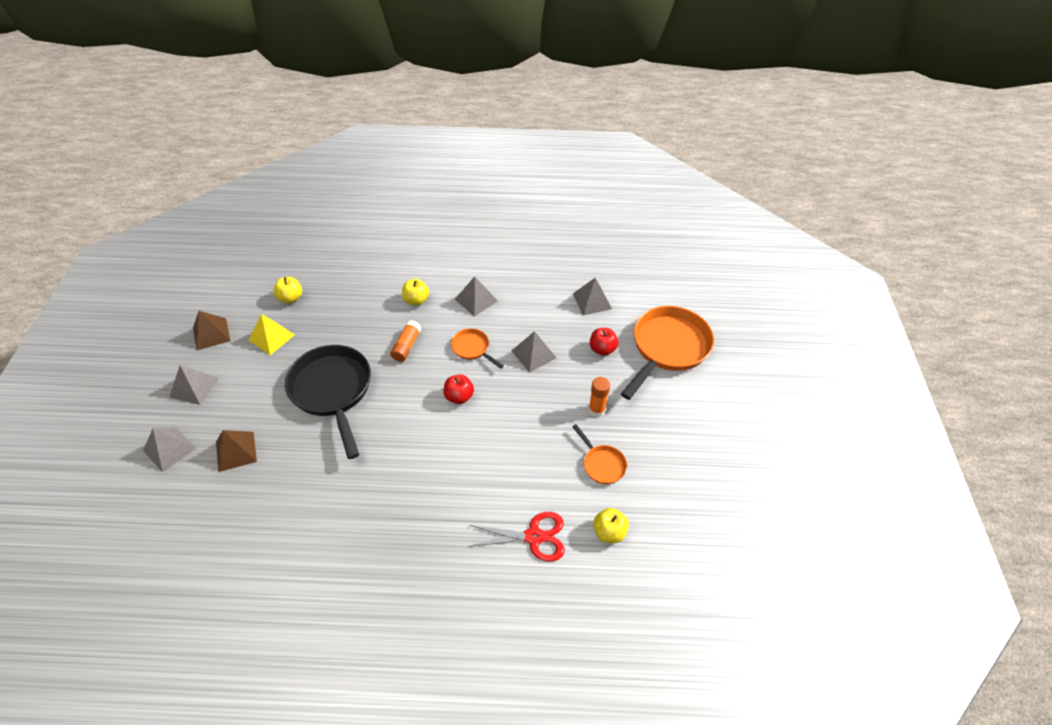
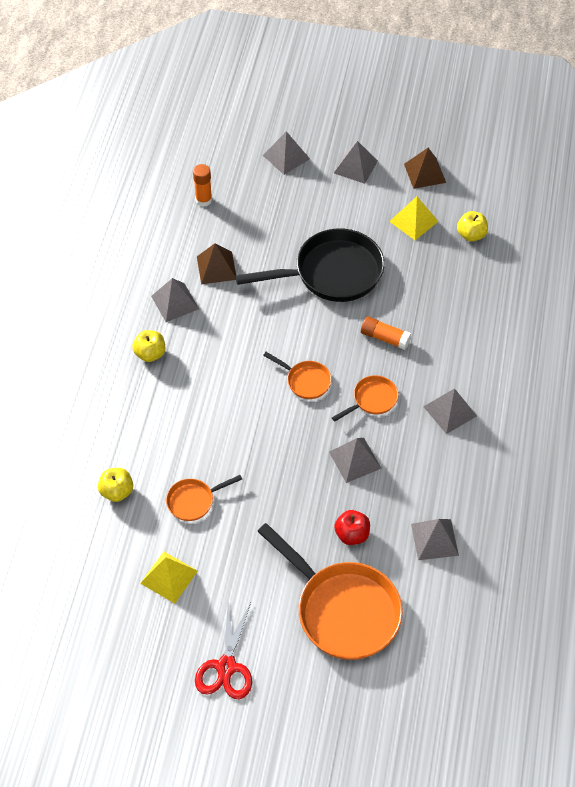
camera: 100 degrees right, 5 degrees up
brown pyramid [216,430,257,472] -> brown pyramid moved to [197,243,236,284]
yellow apple [402,279,429,305] -> yellow apple moved to [132,330,165,362]
red apple [443,374,474,404] -> orange pan [263,352,332,399]
red scissors [467,512,565,562] -> red scissors moved to [195,602,252,699]
orange glue stick [589,377,610,417] -> orange glue stick moved to [193,164,212,207]
none -> yellow pyramid [140,552,198,603]
none -> grey pyramid [151,278,199,322]

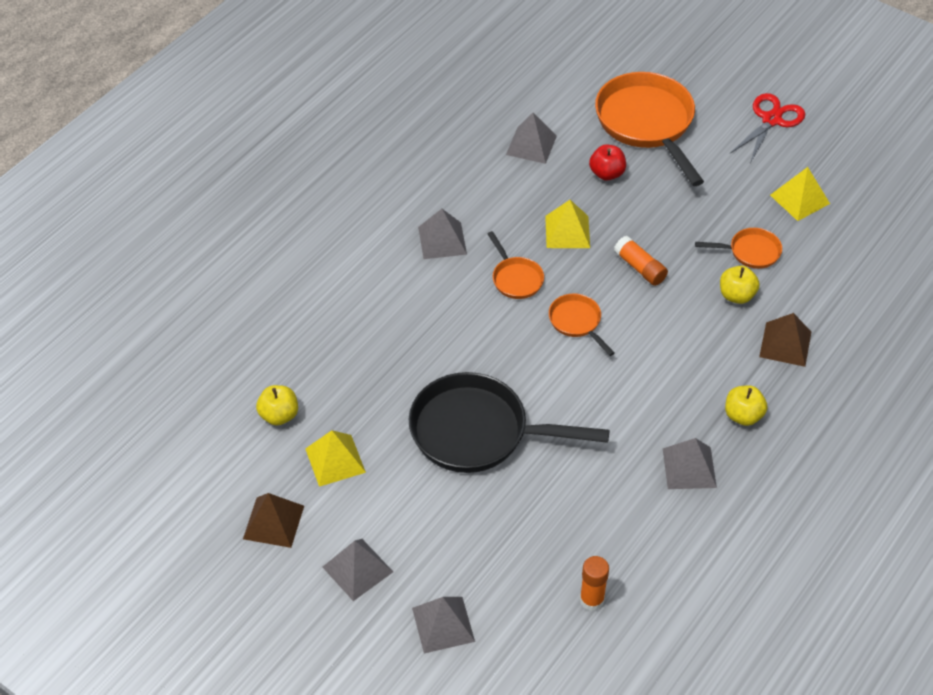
camera: 155 degrees left, 5 degrees down
yellow apple [98,468,133,502] -> yellow apple moved to [720,266,760,304]
brown pyramid [197,243,236,284] -> brown pyramid moved to [759,313,811,367]
grey pyramid [329,438,382,483] -> yellow pyramid [545,200,590,248]
orange pan [332,375,398,422] -> orange pan turned 105 degrees counterclockwise [487,231,544,299]
orange glue stick [361,316,411,350] -> orange glue stick moved to [614,236,668,286]

